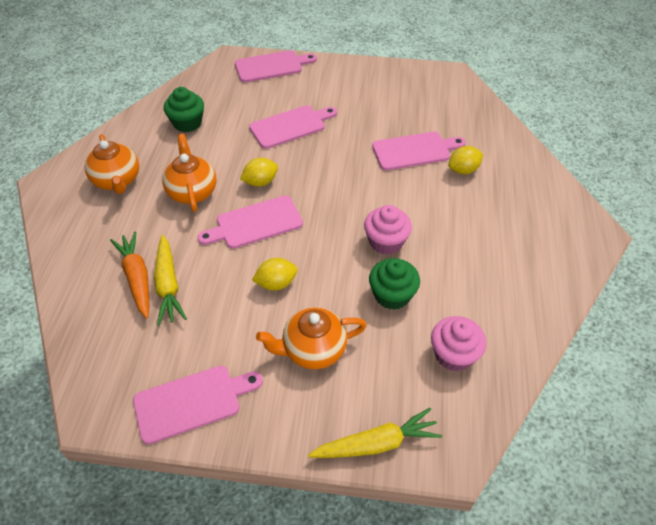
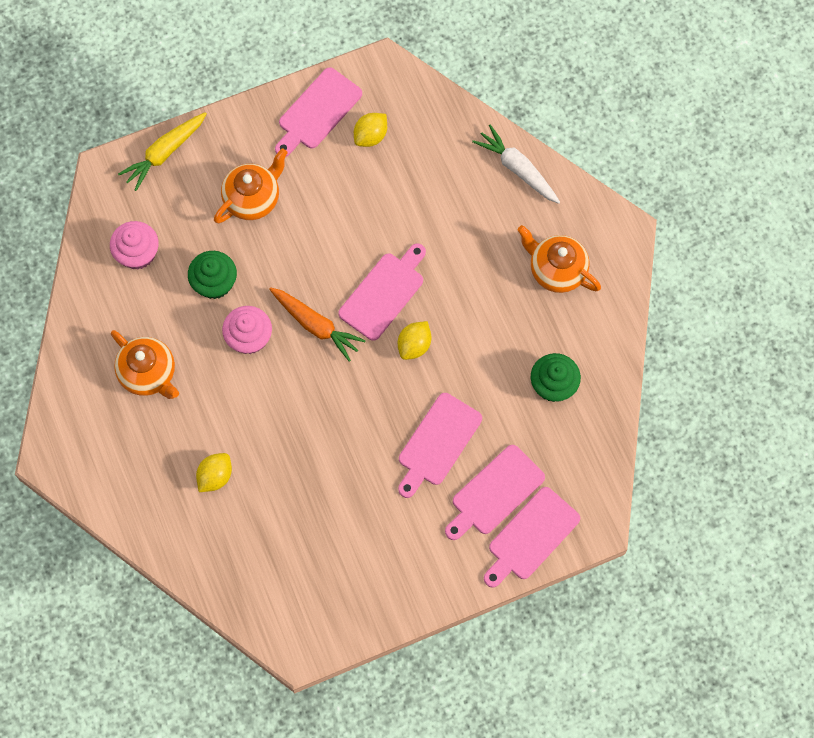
camera: 150 degrees right, 20 degrees up
orange carrot [110,232,149,319] -> orange carrot moved to [269,287,366,362]
yellow carrot [154,235,187,326] -> none
orange teapot [162,134,216,212] -> orange teapot moved to [111,330,179,399]
yellow lemon [252,258,298,291] -> yellow lemon moved to [354,113,387,147]
pink cutting board [372,132,466,170] -> pink cutting board moved to [445,445,545,540]
none -> white carrot [472,125,560,204]

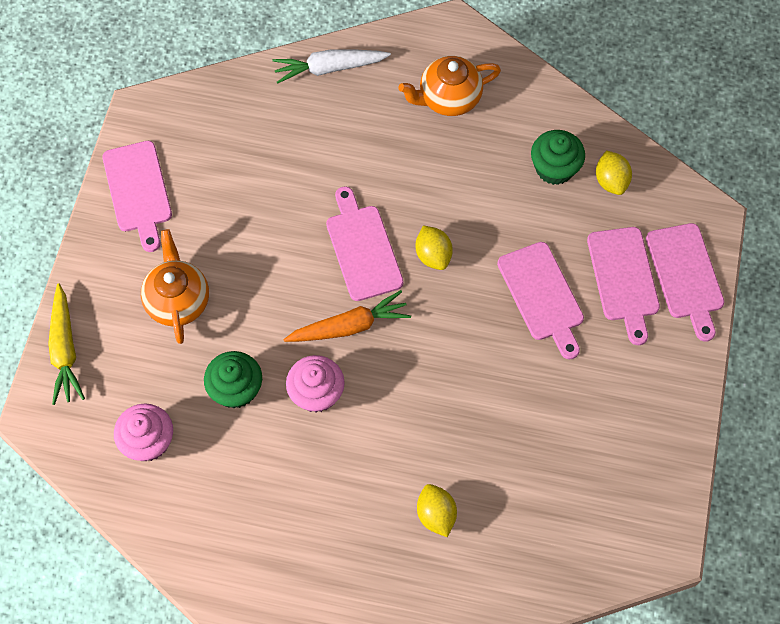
camera: 55 degrees left, 5 degrees down
orange teapot [111,330,179,399] -> none
yellow lemon [354,113,387,147] -> yellow lemon moved to [596,150,632,195]

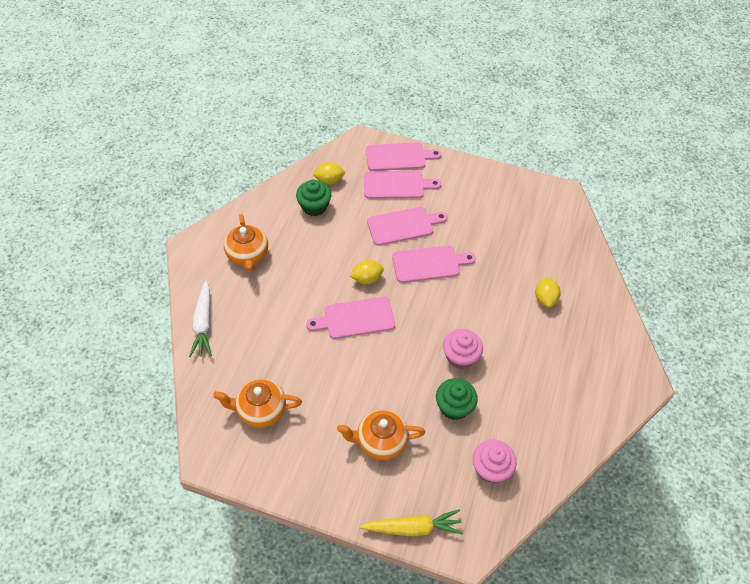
camera: 85 degrees left, 10 degrees down
pink cutting board [102,141,172,252] -> pink cutting board moved to [392,245,476,283]
orange carrot [283,290,411,342] -> none
yellow lemon [417,484,457,537] -> yellow lemon turned 75 degrees counterclockwise [535,277,561,308]
none -> orange teapot [213,379,302,428]

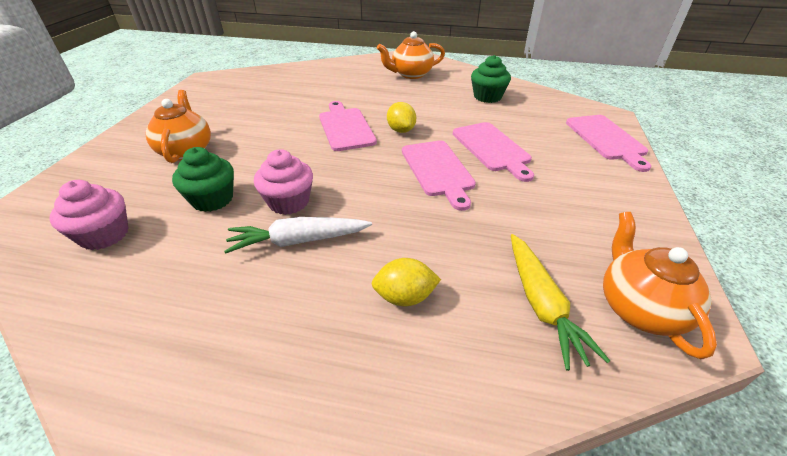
camera: 85 degrees right, 15 degrees down
white carrot [189,281,212,357] -> white carrot moved to [224,217,372,254]
orange teapot [213,379,302,428] -> orange teapot moved to [603,212,717,359]
yellow lemon [313,162,345,185] -> none
yellow carrot [359,509,463,536] -> yellow carrot moved to [511,234,610,371]
pink cutting board [364,171,441,199] -> none

